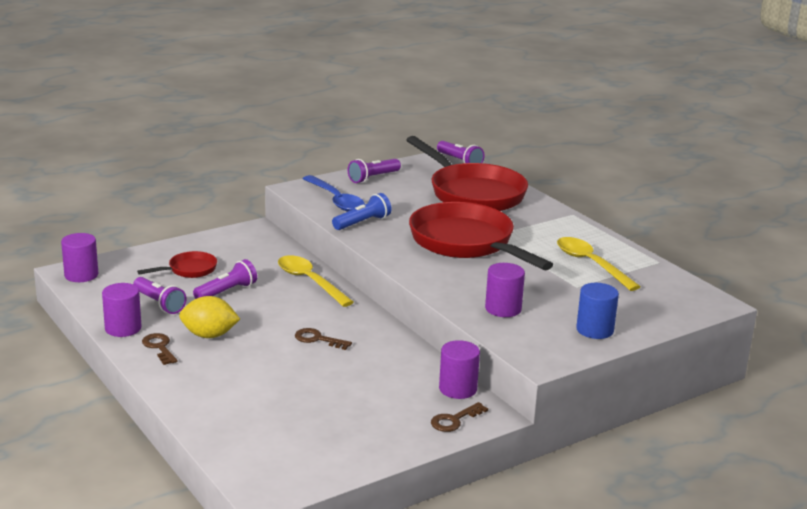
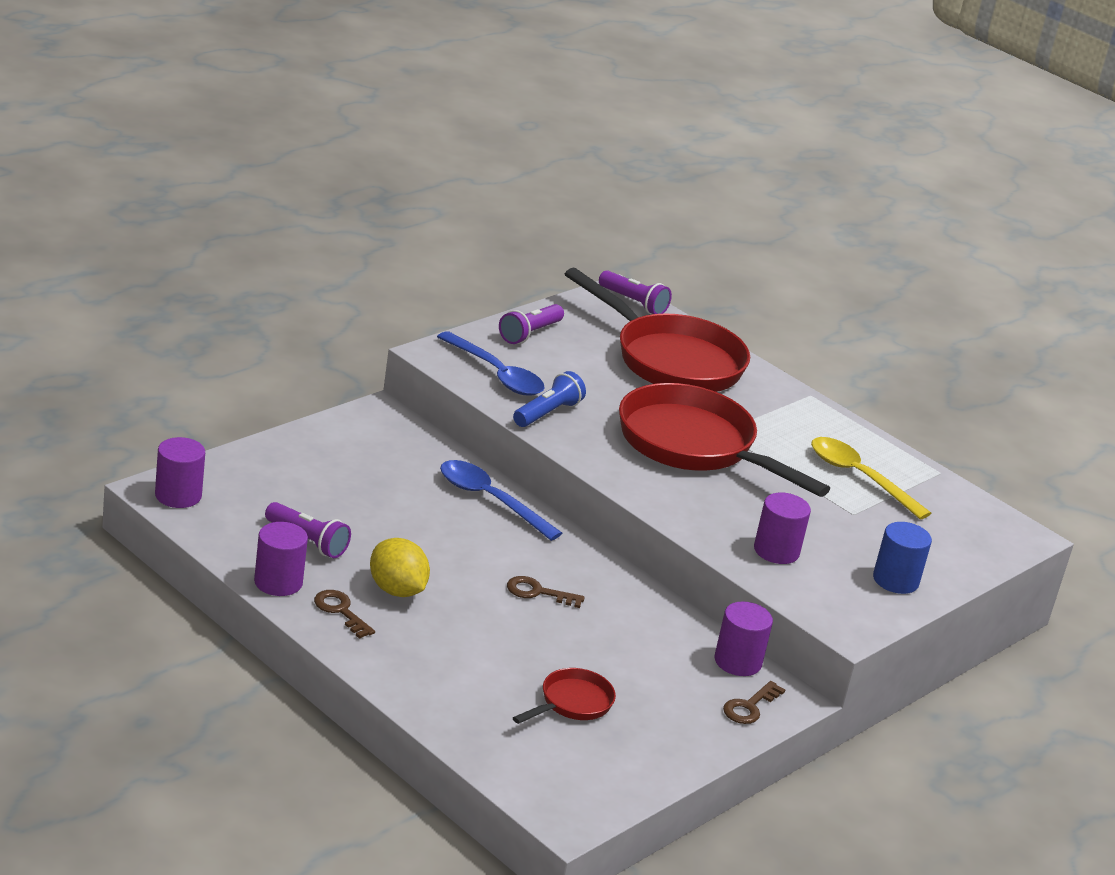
camera: 15 degrees left, 5 degrees up
red pan [137,251,217,278] -> red pan moved to [513,668,616,724]
yellow lemon [179,296,240,338] -> yellow lemon turned 60 degrees clockwise [370,538,430,597]
purple flashlight [193,259,257,299] -> none
yellow spoon [278,255,354,307] -> blue spoon [440,460,562,541]

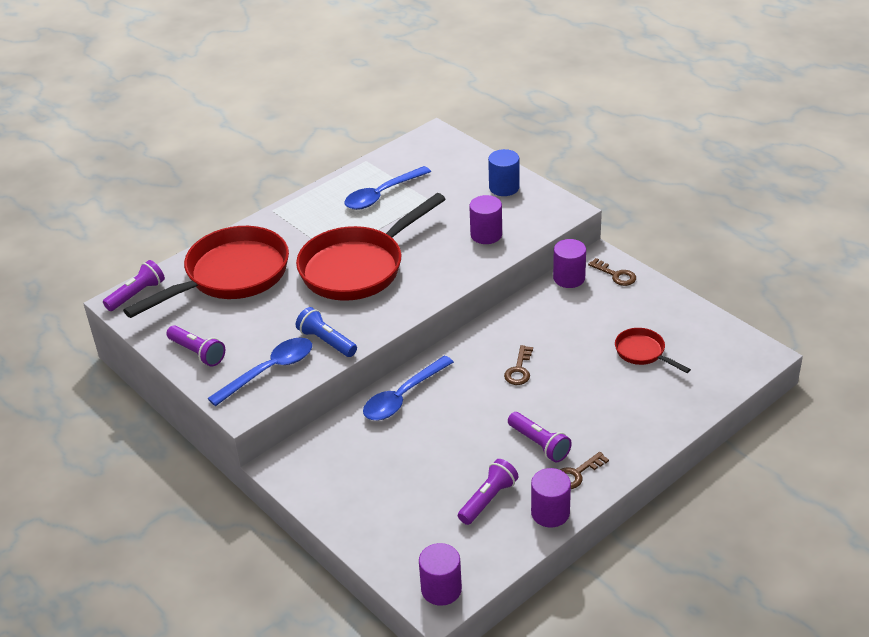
camera: 80 degrees left, 10 degrees up
yellow lemon [370,538,430,597] -> purple flashlight [508,412,572,462]
yellow spoon [811,437,931,520] -> blue spoon [344,166,431,210]

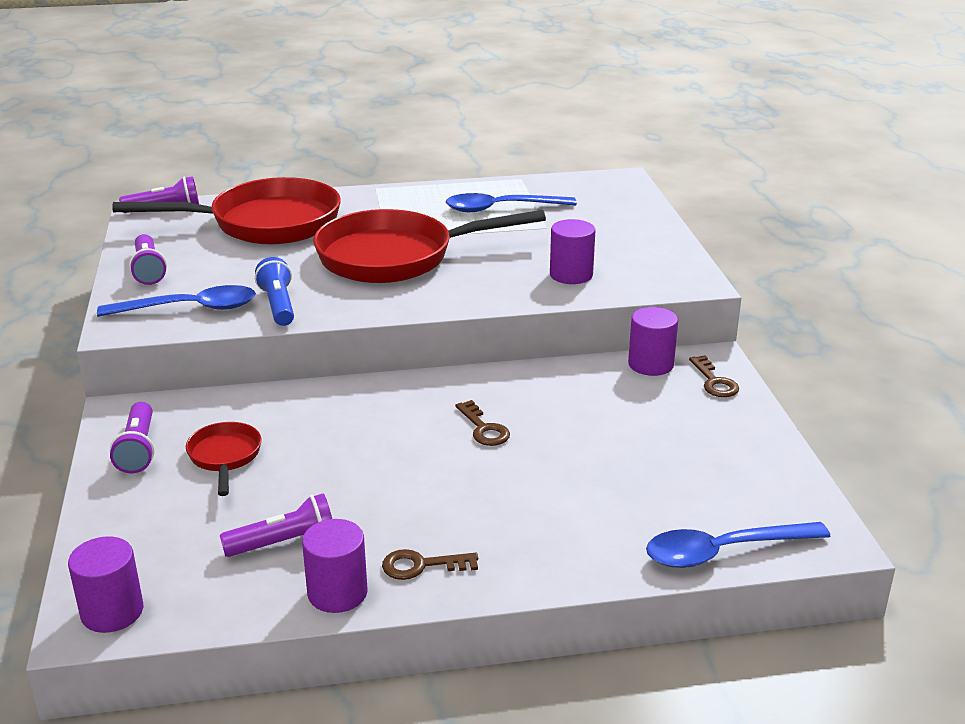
camera: 30 degrees right, 10 degrees down
blue spoon [363,356,454,420] -> blue spoon moved to [646,522,831,568]
blue cylinder [488,149,520,196] -> none
brown key [504,345,533,385] -> brown key turned 75 degrees counterclockwise [455,400,510,446]
purple flashlight [508,412,572,462] -> purple flashlight moved to [110,402,154,473]
red pan [615,328,691,373] -> red pan moved to [186,422,261,496]

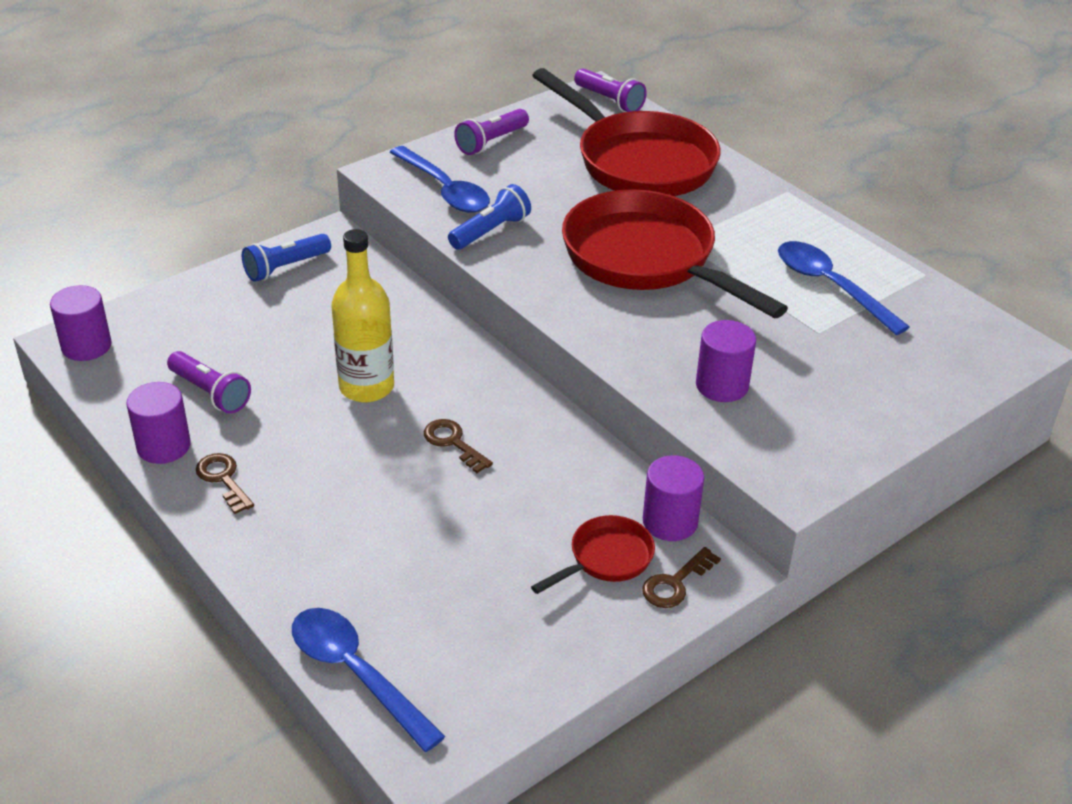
camera: 60 degrees right, 10 degrees up
purple flashlight [110,402,154,473] -> blue flashlight [242,234,331,282]
red pan [186,422,261,496] -> red pan moved to [531,515,655,594]
brown key [455,400,510,446] -> brown key turned 105 degrees clockwise [424,419,493,473]
none -> yellow bottle [331,229,394,402]

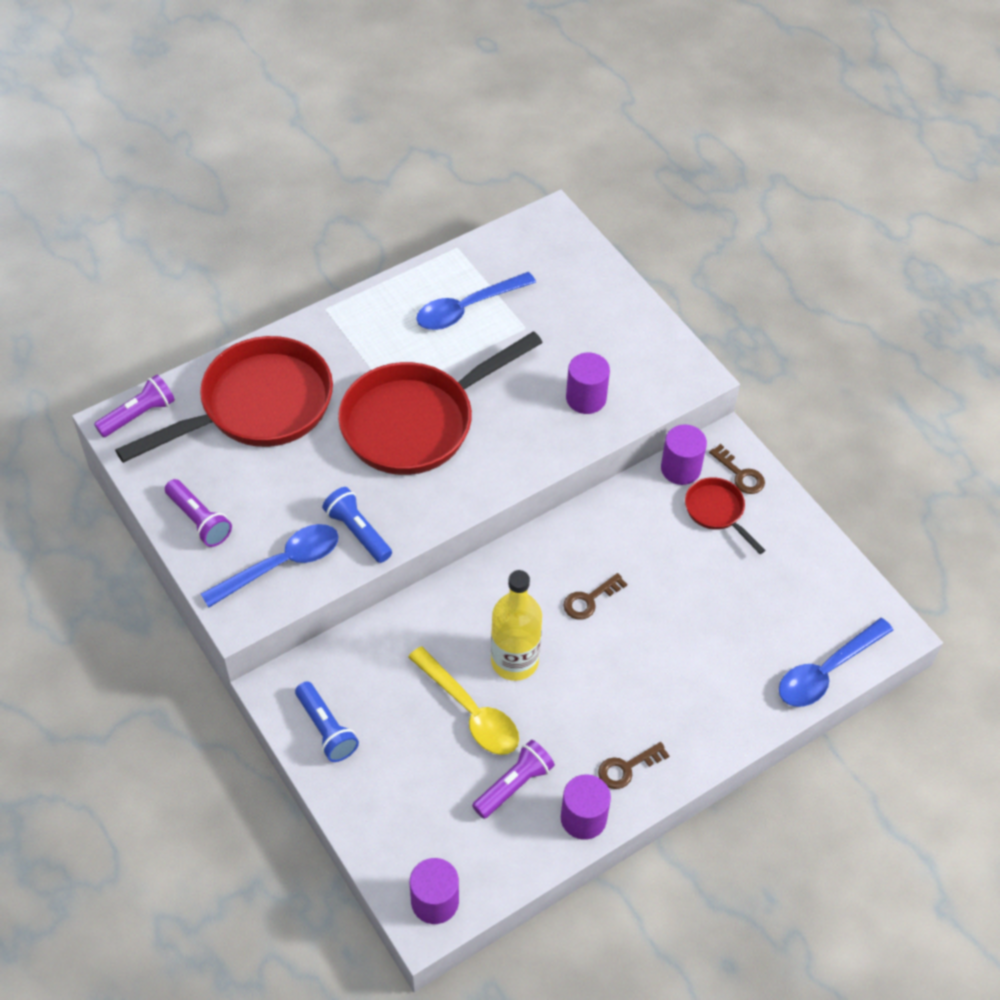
camera: 85 degrees left, 15 degrees up
none -> yellow spoon [408,646,519,755]

